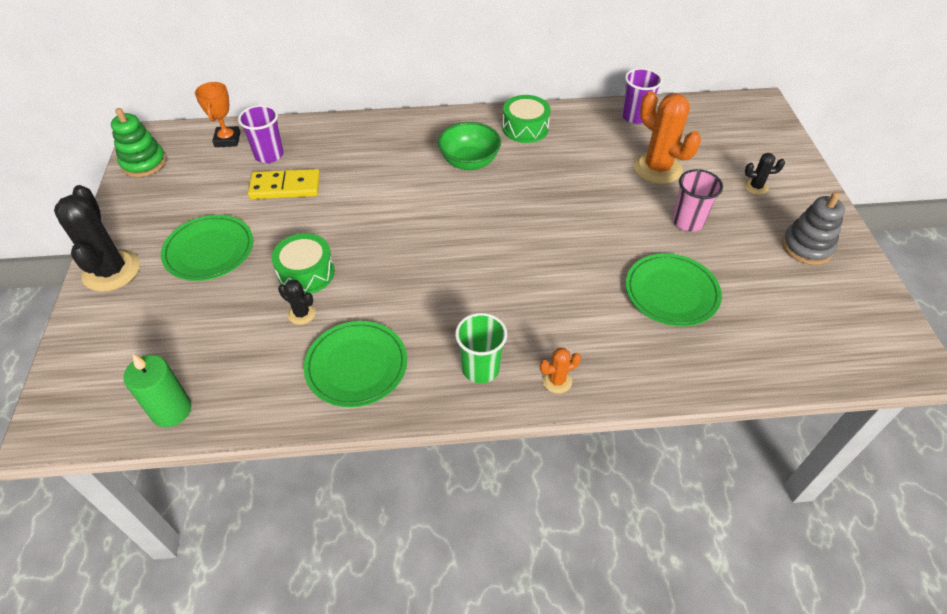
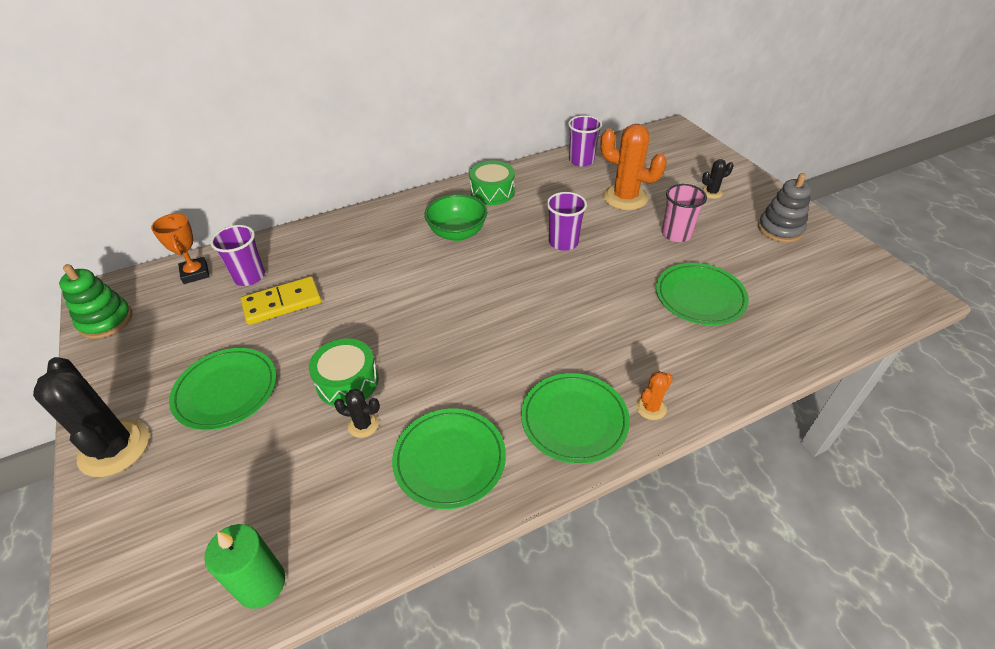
camera: 20 degrees left, 5 degrees down
green cup [455,313,507,383] -> green plate [521,373,630,464]
none -> purple cup [547,192,587,251]

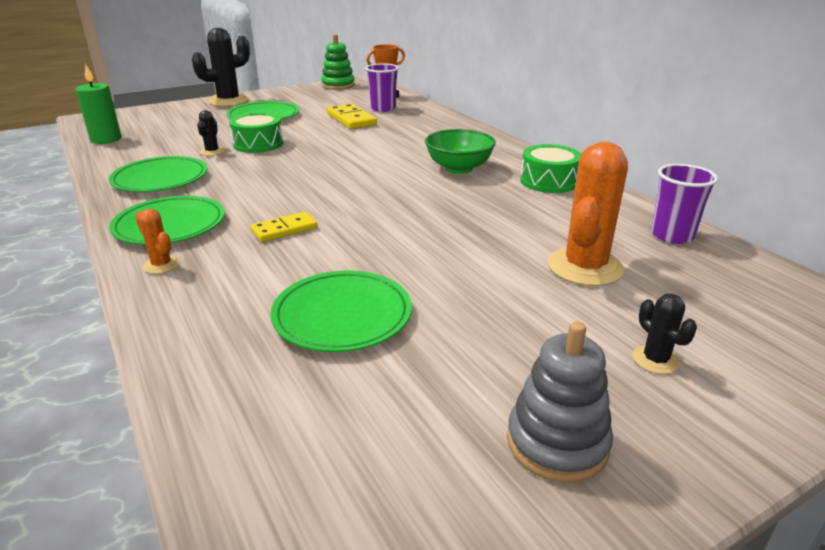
camera: 85 degrees right, 15 degrees down
purple cup [547,192,587,251] -> none
pink cup [662,184,707,242] -> none
none -> yellow domino [251,212,318,242]

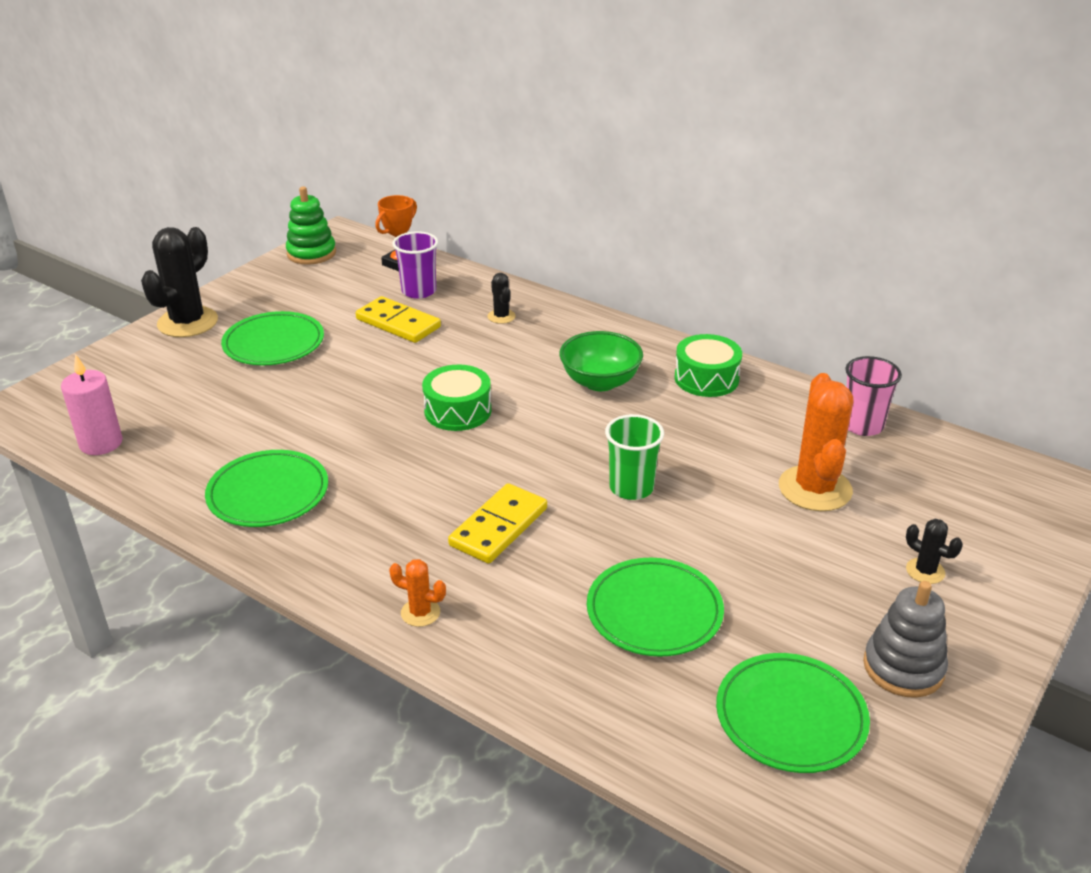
camera: 25 degrees left, 5 degrees up
green candle [75,64,122,144] -> pink candle [61,354,123,455]
green plate [109,195,225,245] -> green plate moved to [716,653,870,773]
black cactus [197,110,225,156] -> black cactus moved to [487,273,516,324]
green drum [229,113,283,153] -> green drum moved to [422,365,491,431]
yellow domino [251,212,318,242] -> yellow domino [448,483,547,564], size x1.50
purple cup [651,164,718,244] -> pink cup [845,356,902,436]
none -> green cup [605,414,664,500]

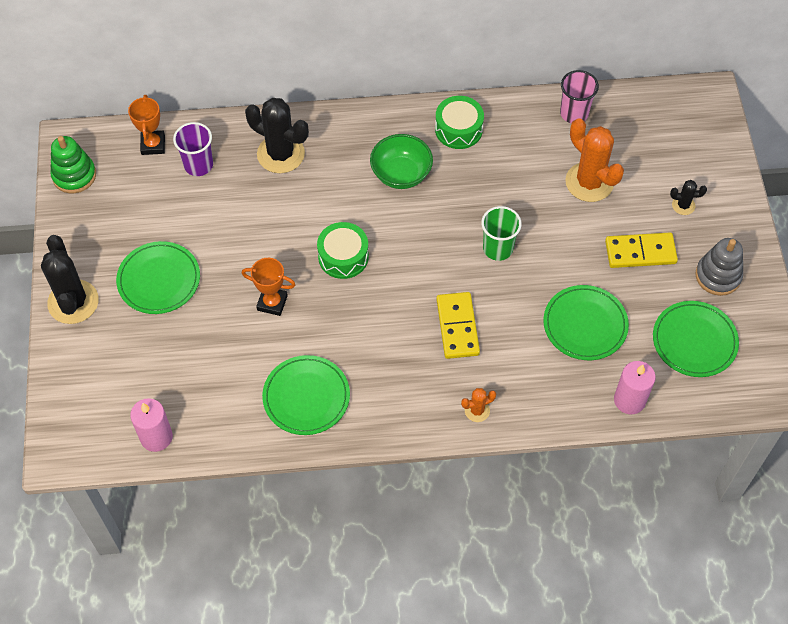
camera: 40 degrees left, 25 degrees up
yellow domino [356,296,441,343] -> yellow domino moved to [605,232,678,268]
black cactus [487,273,516,324] -> black cactus [245,98,309,173], size x2.09
none -> orange trophy [242,258,295,316]
none -> pink candle [614,361,656,414]

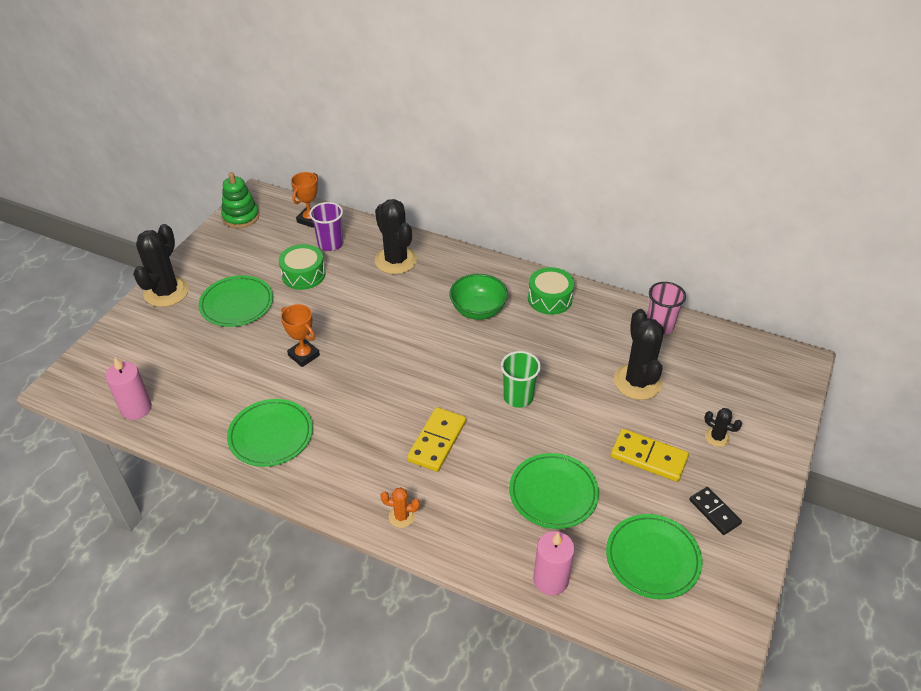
camera: 30 degrees right, 15 degrees down
green drum [317,222,369,279] -> green drum moved to [279,244,325,290]
orange cactus [565,118,624,202] -> black cactus [614,309,664,400]
grey stacking toy [695,238,743,296] -> black domino [689,487,742,535]

